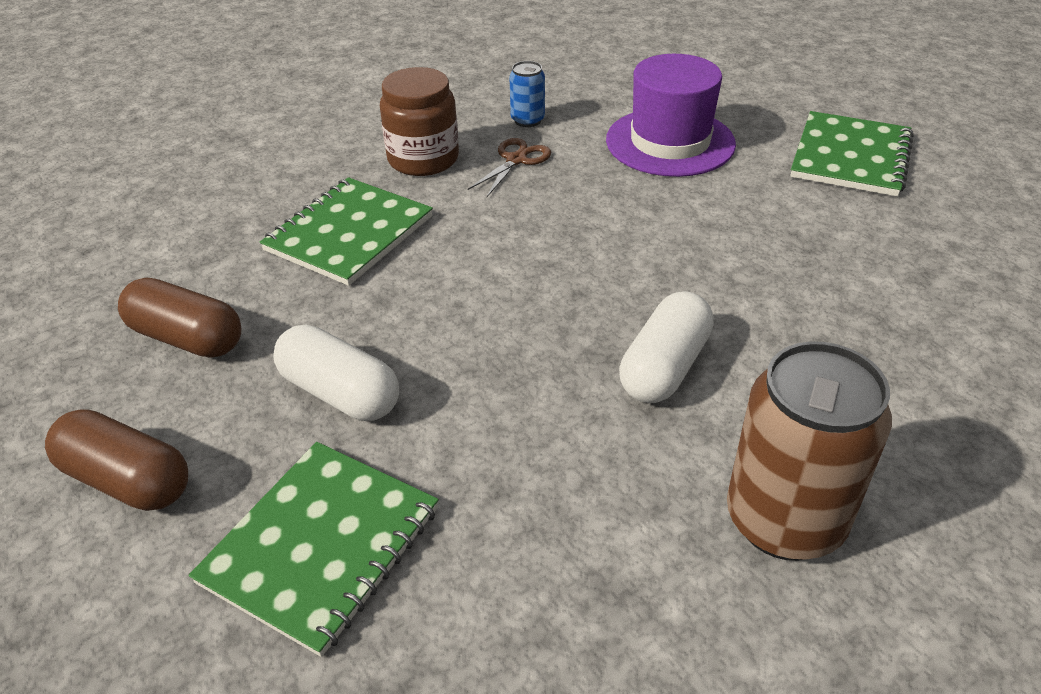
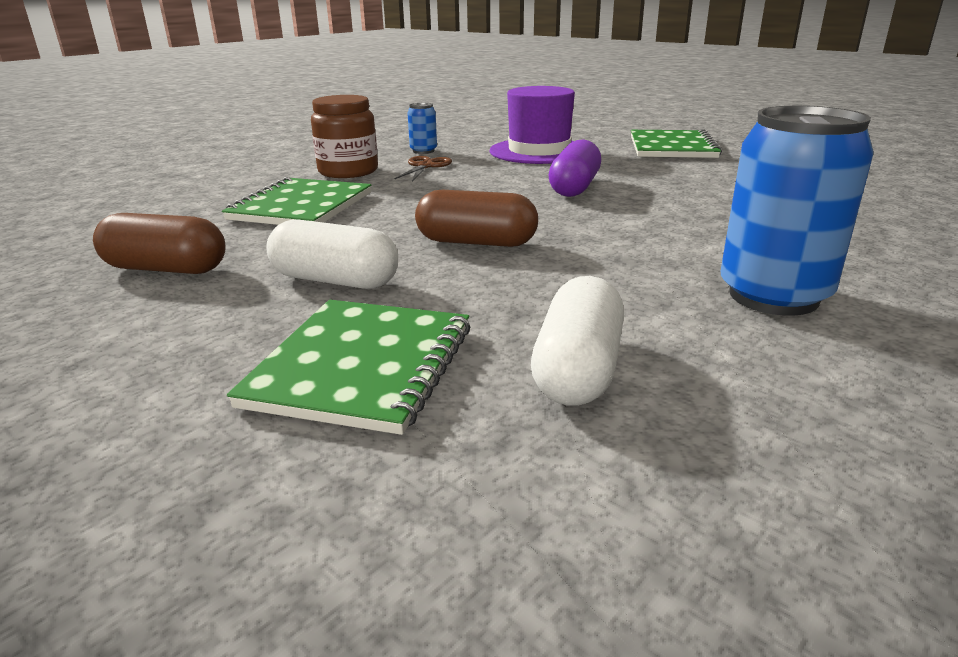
camera: 15 degrees left, 15 degrees down
brown capsule [45,409,188,511] -> brown capsule moved to [415,190,538,247]
white capsule [619,291,714,403] -> white capsule moved to [531,276,624,406]
brown can [727,341,892,561] -> blue can [720,106,873,316]
none -> purple capsule [549,139,601,197]

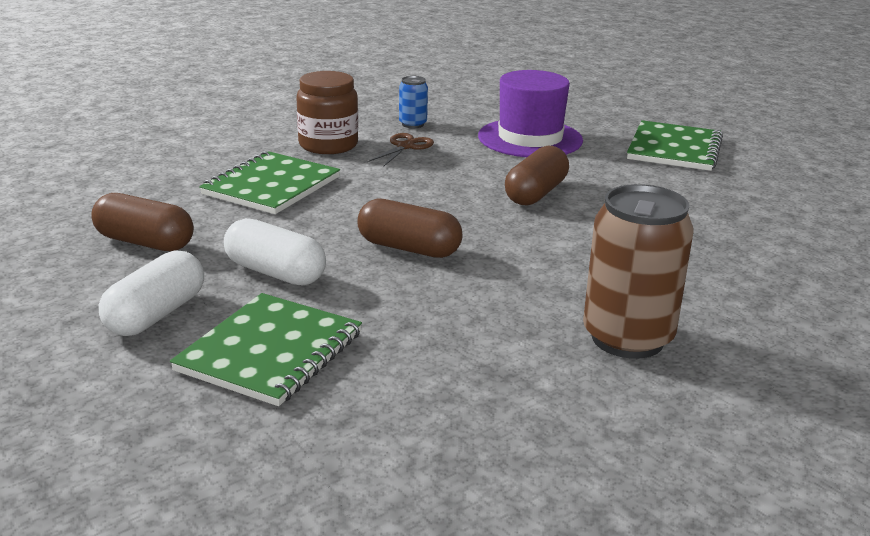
camera: 10 degrees right, 0 degrees up
white capsule [531,276,624,406] -> white capsule moved to [99,250,204,336]
purple capsule [549,139,601,197] -> brown capsule [505,146,569,206]
blue can [720,106,873,316] -> brown can [583,184,694,359]

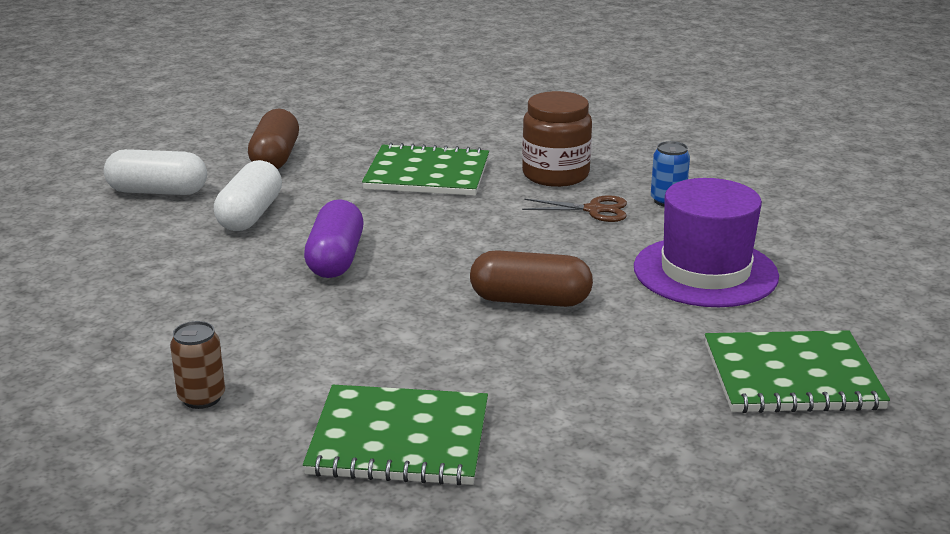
camera: 70 degrees right, 0 degrees up
green notebook [170,293,362,406] -> green notebook moved to [303,385,488,486]
brown capsule [357,199,463,258] -> purple capsule [304,199,364,278]
brown can [583,184,694,359] -> brown can [170,321,225,409], size x0.48

